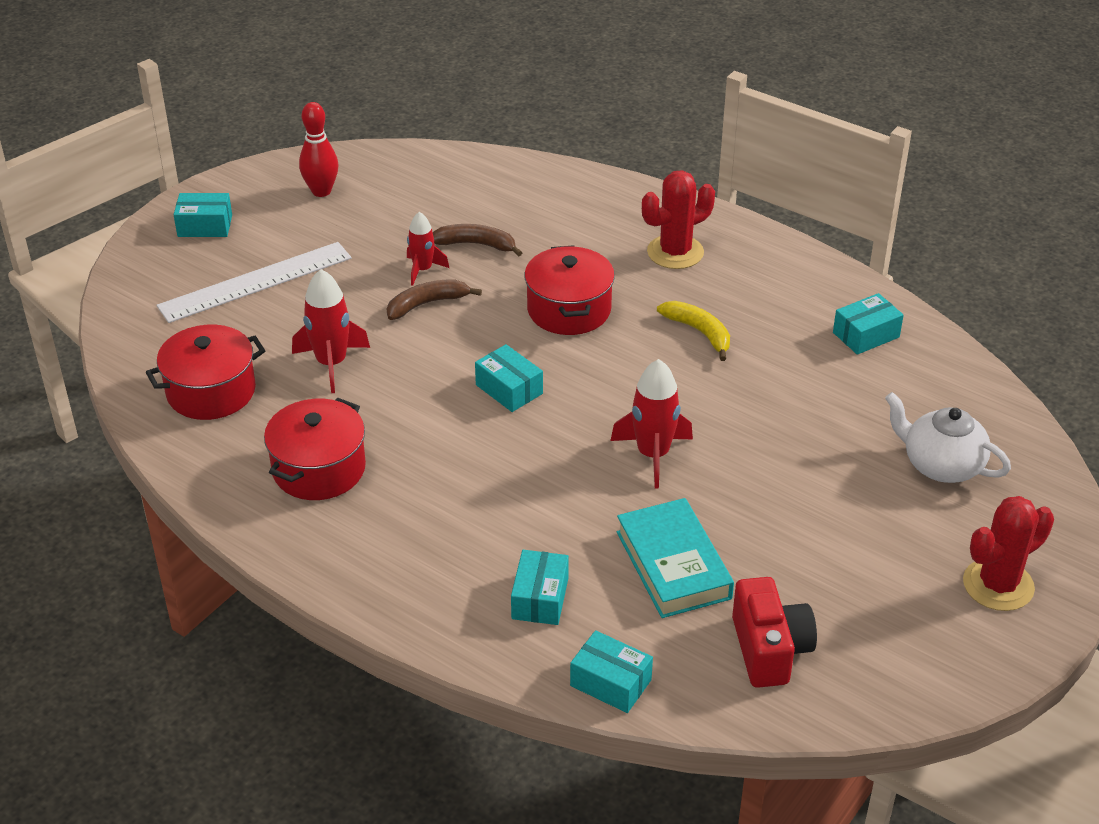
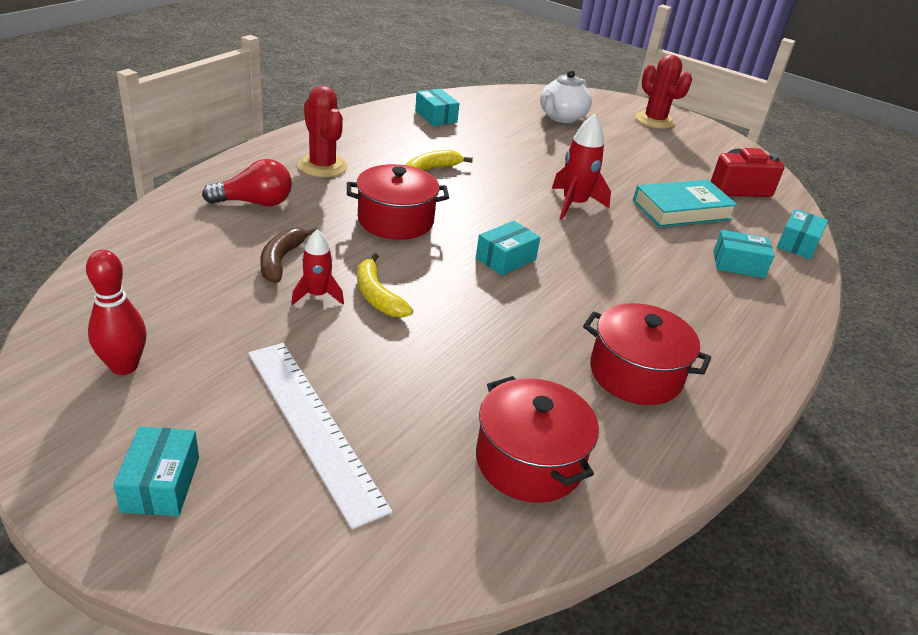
camera: 95 degrees left, 5 degrees down
red rocket [292,269,370,393] -> none
brown banana [387,280,482,320] -> yellow banana [357,253,413,318]
none -> red light bulb [202,159,292,206]

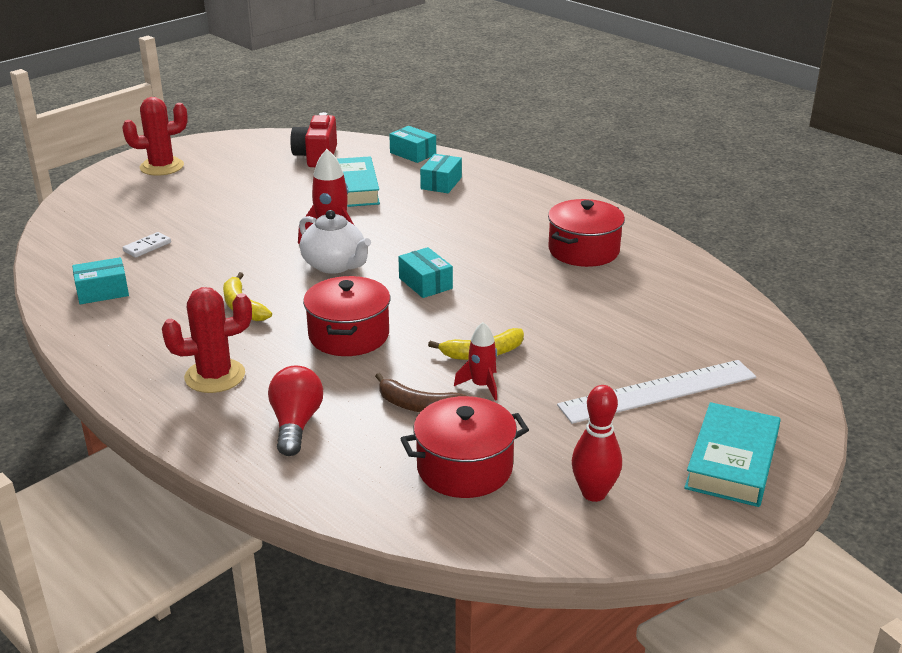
camera: 75 degrees left, 5 degrees down
turquoise box [113,427,199,516] -> turquoise book [684,402,781,507]
red pot [476,376,599,503] -> red pot moved to [400,396,529,498]
white teapot [540,70,592,123] -> white teapot moved to [299,210,371,274]
none -> white domino [123,232,171,258]

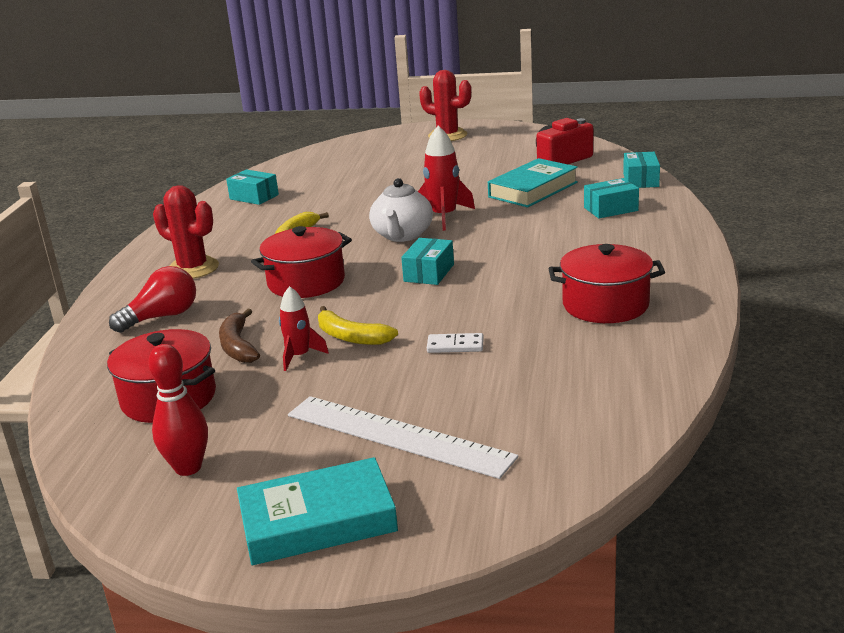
camera: 55 degrees right, 5 degrees down
white domino [123,232,171,258] -> white domino moved to [427,333,484,353]

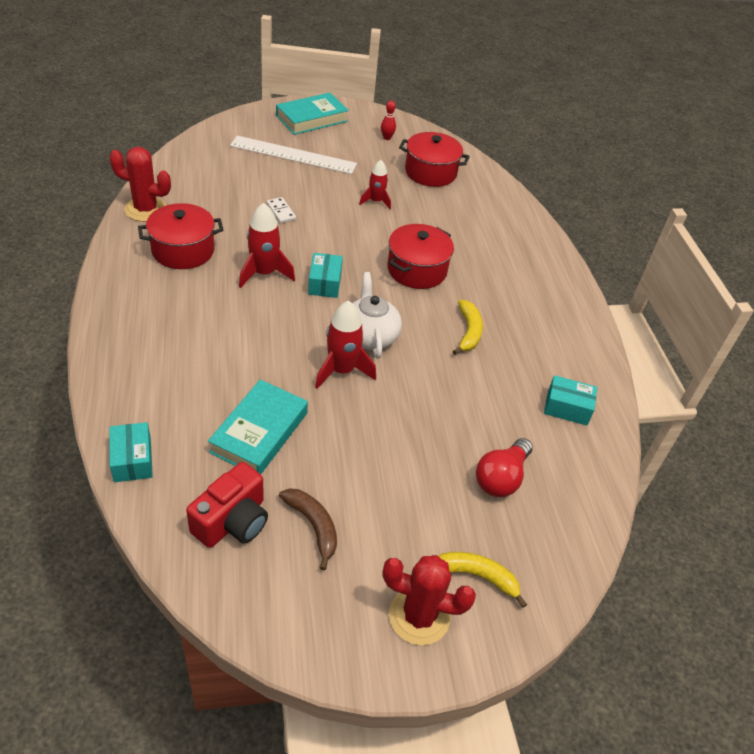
camera: 155 degrees right, 20 degrees up
red light bulb [109,266,196,333] -> red light bulb moved to [476,438,533,497]
red bowling pin [148,344,208,476] -> red bowling pin [381,101,396,140], size x0.60
red cactus [153,185,219,279] -> red cactus moved to [109,147,171,222]
brown banana [219,309,260,363] -> brown banana moved to [279,488,337,570]
yellow banana [318,306,398,345] -> yellow banana moved to [438,552,527,608]
white domino [427,333,484,353] -> white domino turned 75 degrees clockwise [267,197,296,223]
turquoise box [584,178,639,218] -> none
none -> red rocket [239,203,295,288]

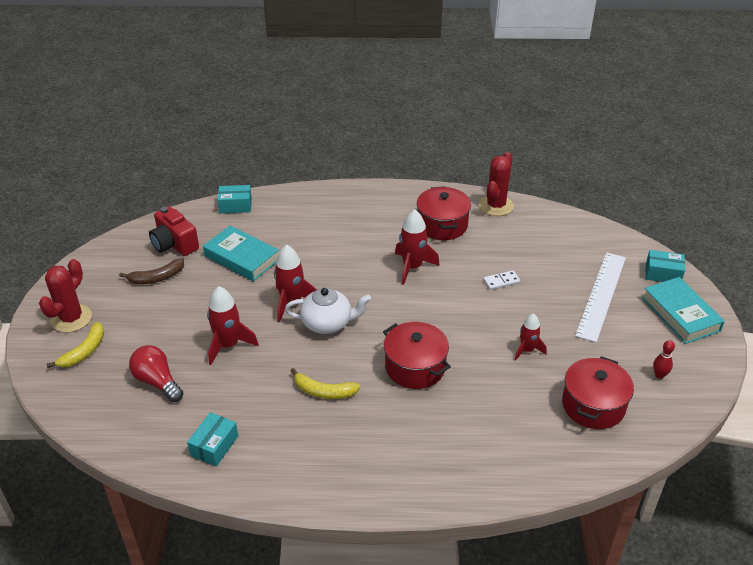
camera: 105 degrees right, 5 degrees down
turquoise box [308,253,343,298] -> turquoise box moved to [646,250,685,282]
none -> red rocket [207,286,259,365]

